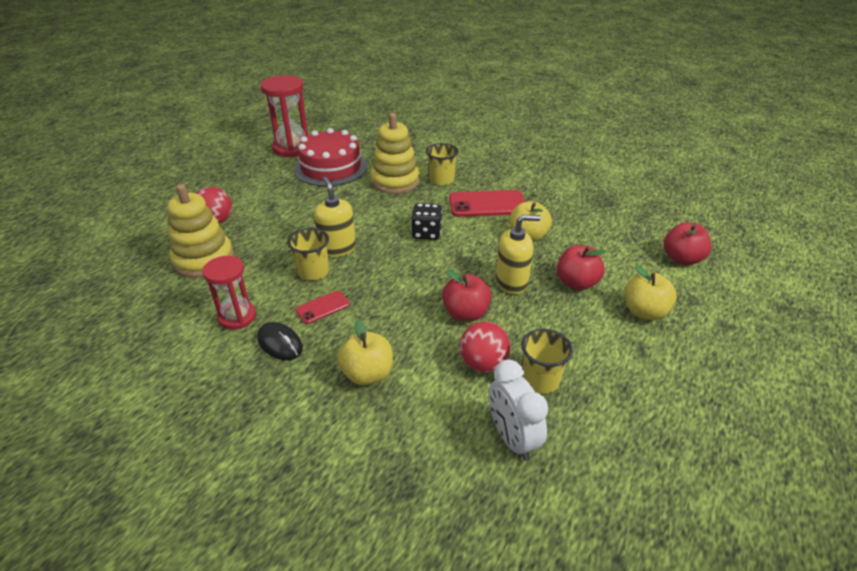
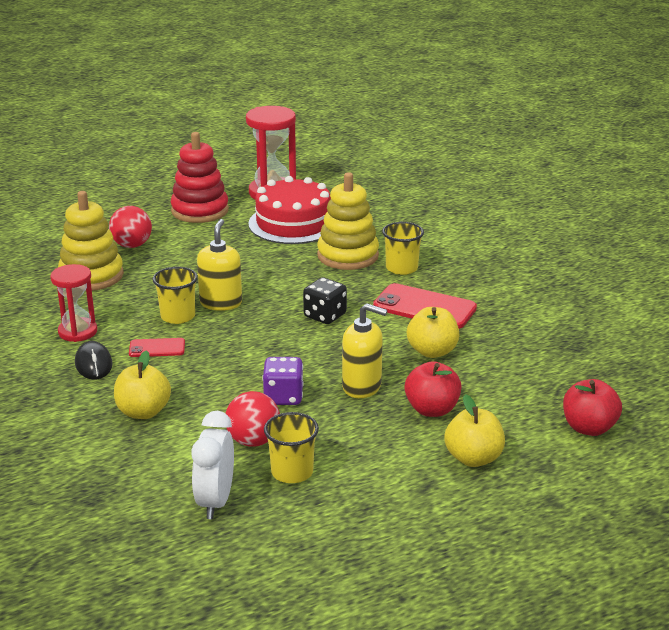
camera: 30 degrees right, 10 degrees down
red apple [442,270,492,321] -> purple dice [262,357,304,405]
none -> red stacking toy [171,132,229,223]

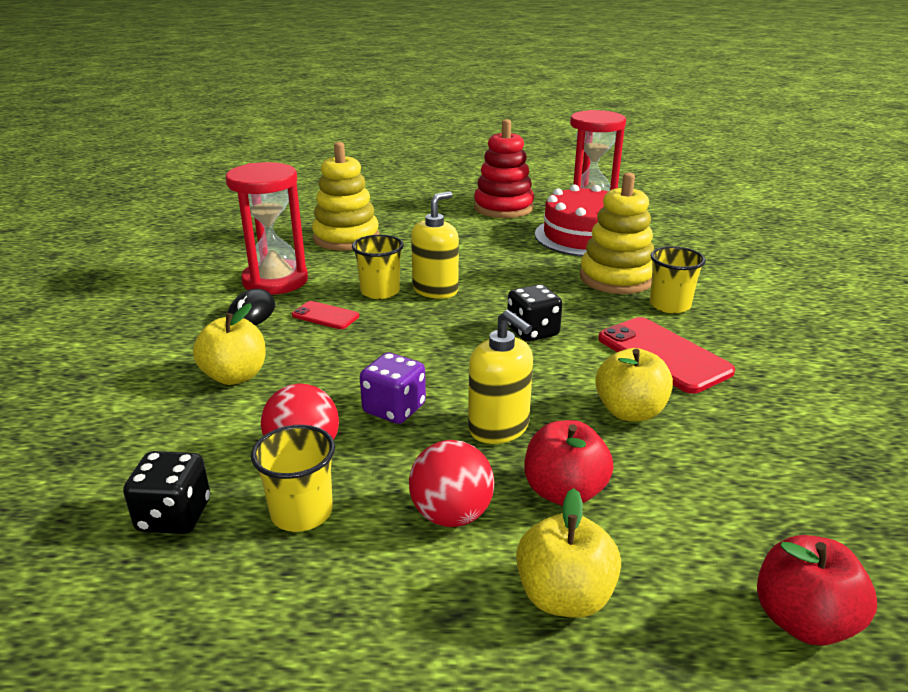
camera: 30 degrees right, 0 degrees up
red hourglass [51,264,97,342] -> red hourglass [225,162,308,295], size x1.54
red ball [109,206,152,248] -> red ball moved to [409,440,495,527]
white clock [191,411,234,519] -> black dice [123,451,210,534]

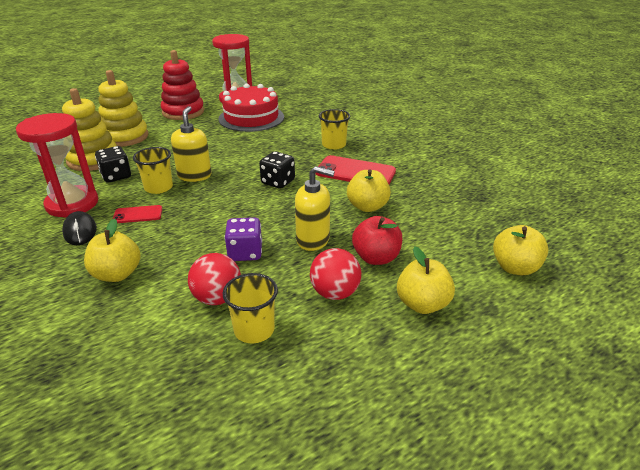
camera: 35 degrees left, 5 degrees up
black dice [123,451,210,534] -> black dice moved to [95,146,131,182]
yellow stacking toy [580,173,654,294] -> yellow stacking toy moved to [98,70,148,147]
red apple [757,535,877,646] -> yellow apple [493,225,548,276]

